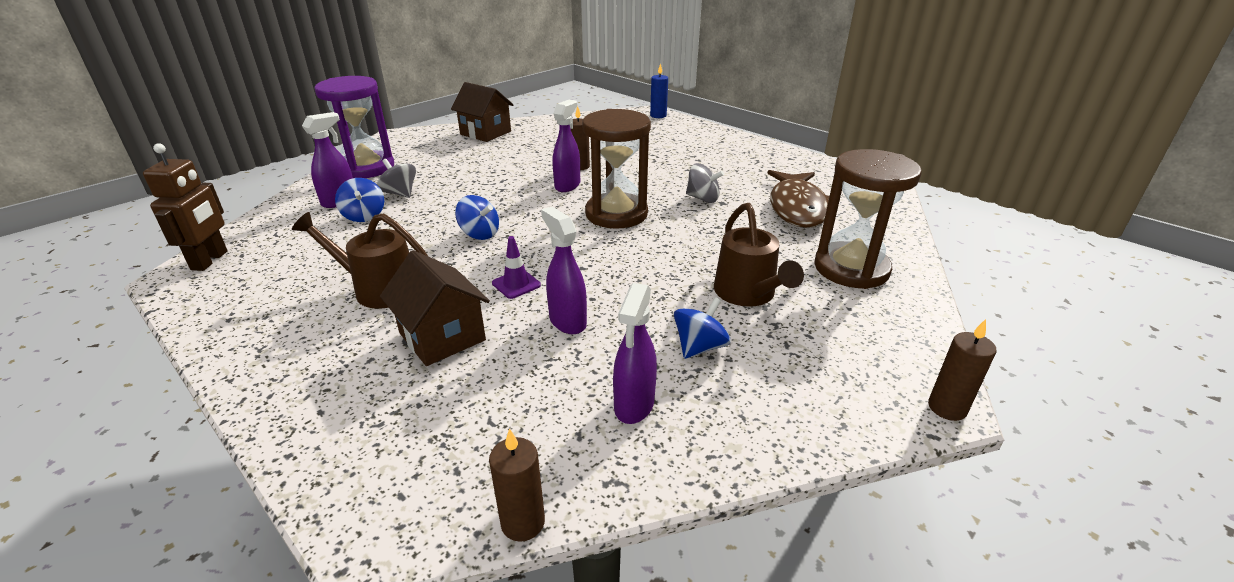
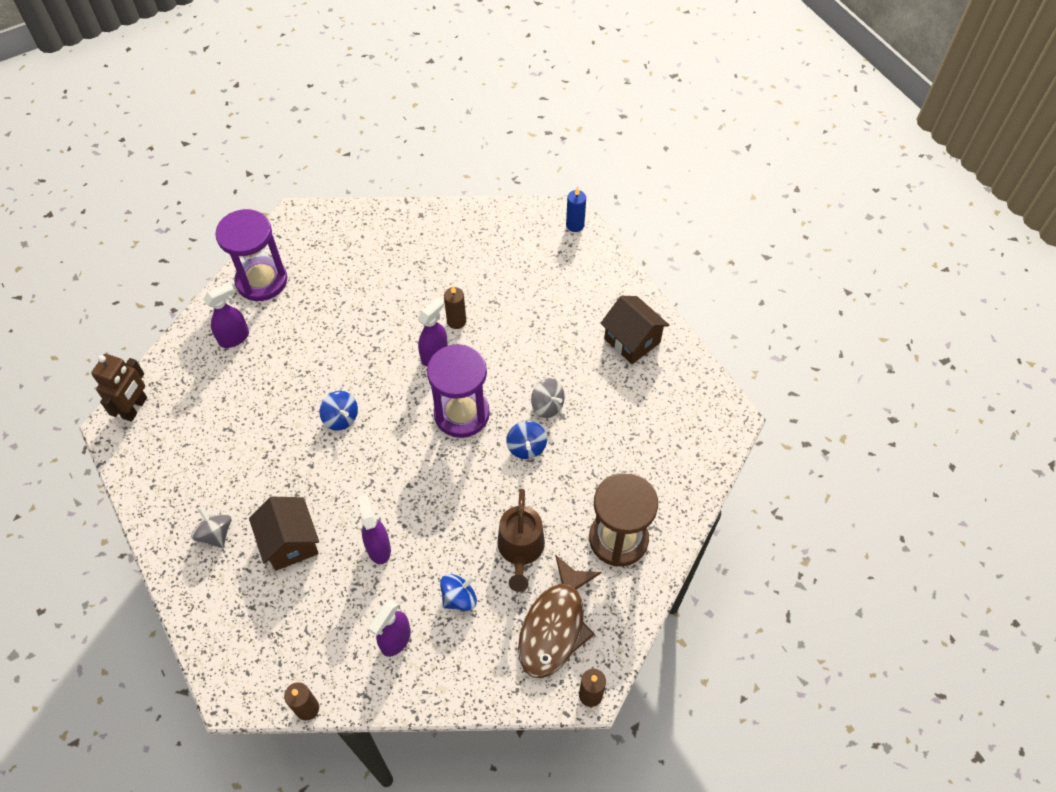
camera: 15 degrees right, 25 degrees up
brown watering can [292,212,429,309] -> none
blue spinning top [335,178,384,222] -> blue spinning top moved to [506,421,547,459]
grey spinning top [377,159,416,198] -> grey spinning top moved to [191,507,231,548]
brown house [451,82,514,142] -> brown house moved to [600,296,669,364]
purple traffic cone [492,236,541,299] -> none
brown hourglass [582,109,651,229] -> purple hourglass [427,344,490,438]
brown fish [767,170,829,228] -> brown fish moved to [518,554,602,678]

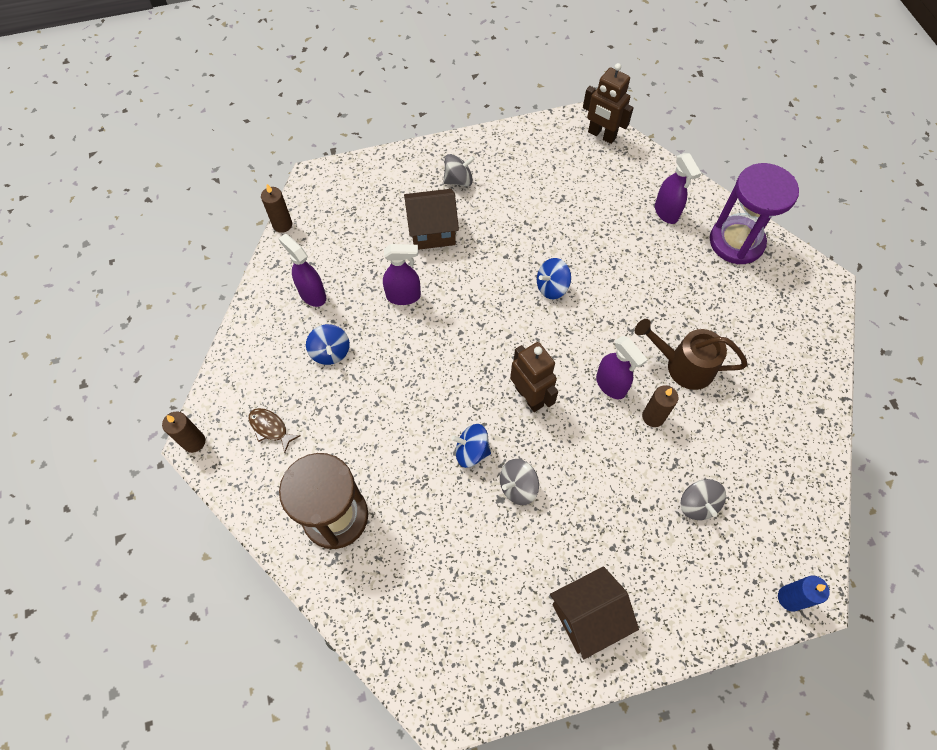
camera: 105 degrees right, 5 degrees up
purple hourglass [427,344,490,438] -> brown robot [510,342,558,412]
brown watering can [498,489,545,592] -> brown watering can moved to [635,319,748,390]
brown fish [518,554,602,678] -> brown fish [249,408,301,453], size x0.46
none -> grey spinning top [681,479,726,520]

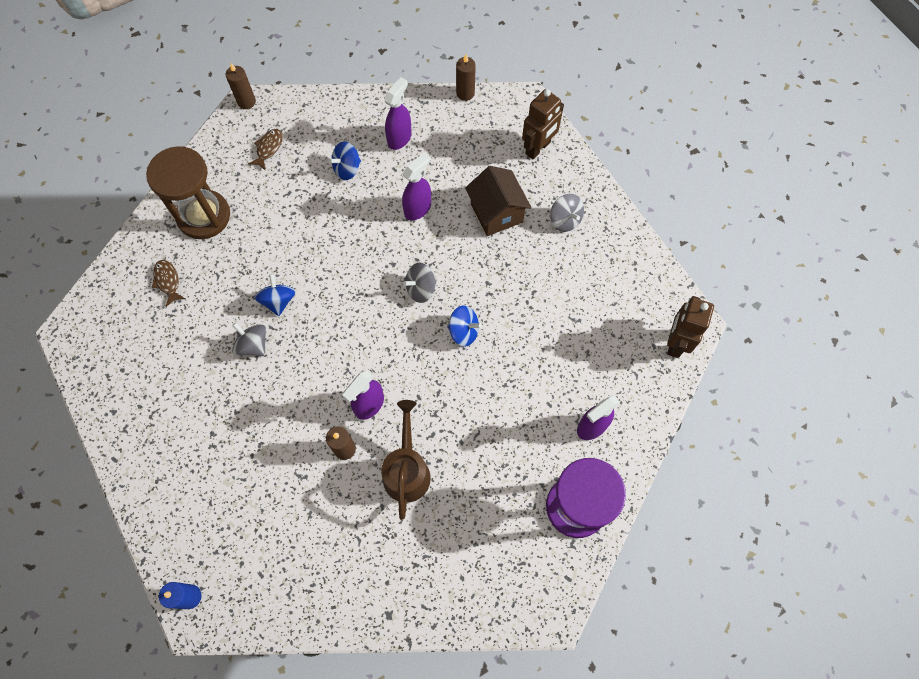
camera: 75 degrees right, 5 degrees up
purple spray bottle [383,244,421,305] -> purple spray bottle turned 120 degrees counterclockwise [402,153,431,220]
brown robot [510,342,558,412] -> brown robot moved to [522,89,564,159]
blue spinning top [537,258,571,299] -> blue spinning top turned 150 degrees clockwise [447,305,482,347]
brown house [550,566,639,659] -> none
grey spinning top [681,479,726,520] -> grey spinning top moved to [403,263,437,303]
none -> brown fish [152,260,185,307]

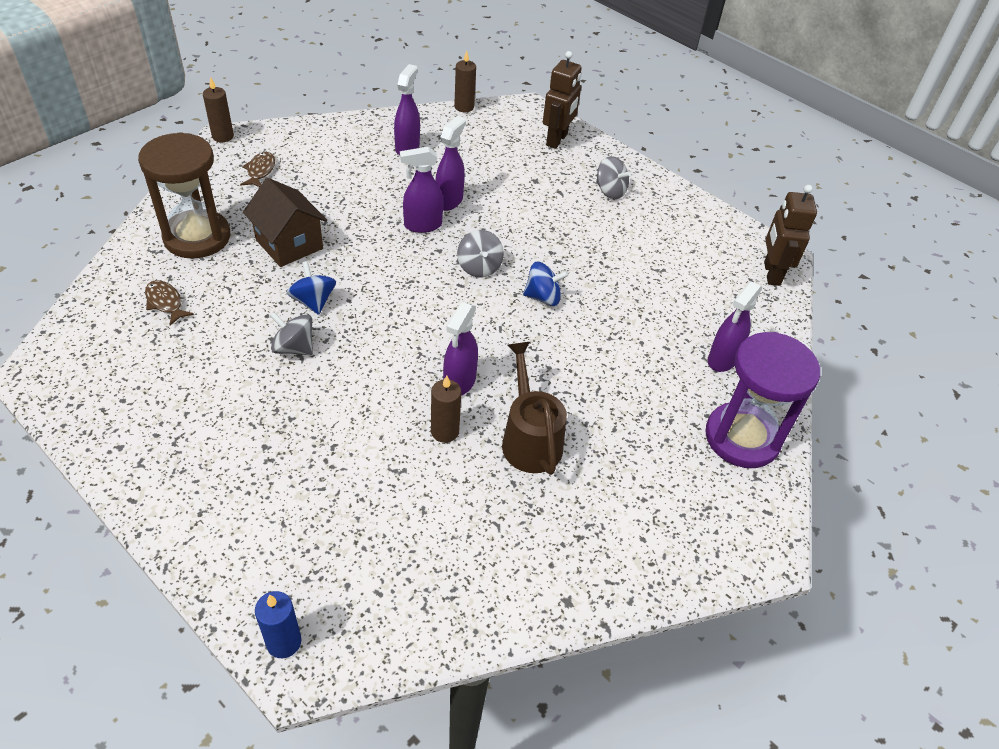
camera: 20 degrees left, 20 degrees down
blue spinning top [329,141,361,180] -> none
grey spinning top [403,263,437,303] -> grey spinning top turned 60 degrees counterclockwise [457,230,504,277]
brown house [465,166,532,236] -> brown house moved to [243,178,327,267]
none -> purple spray bottle [400,147,443,233]

